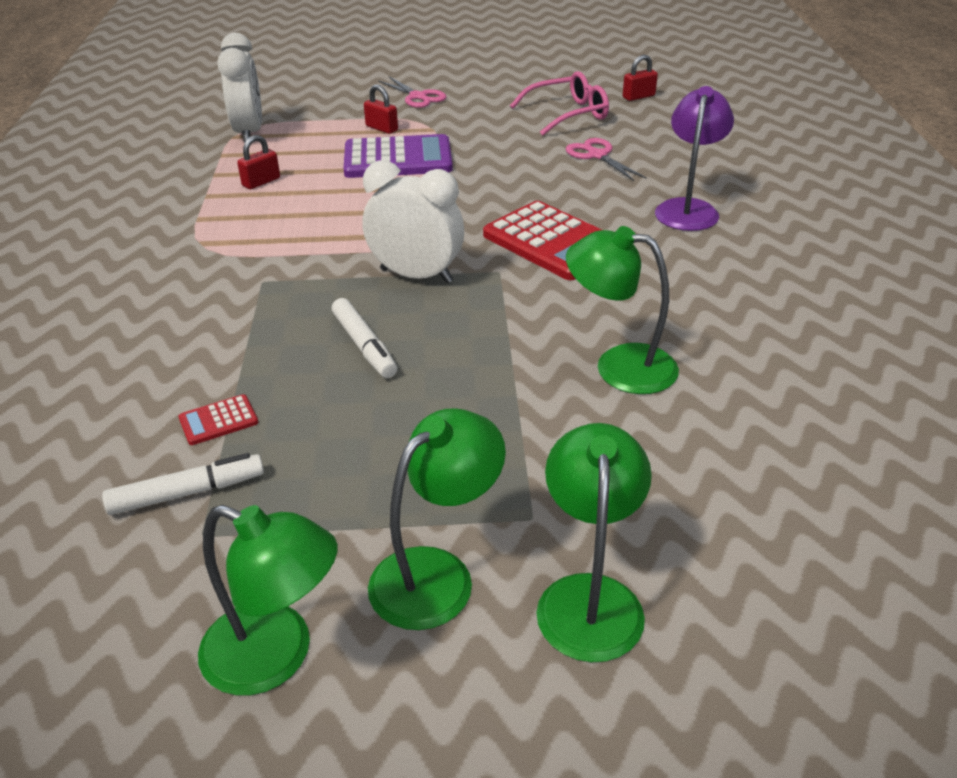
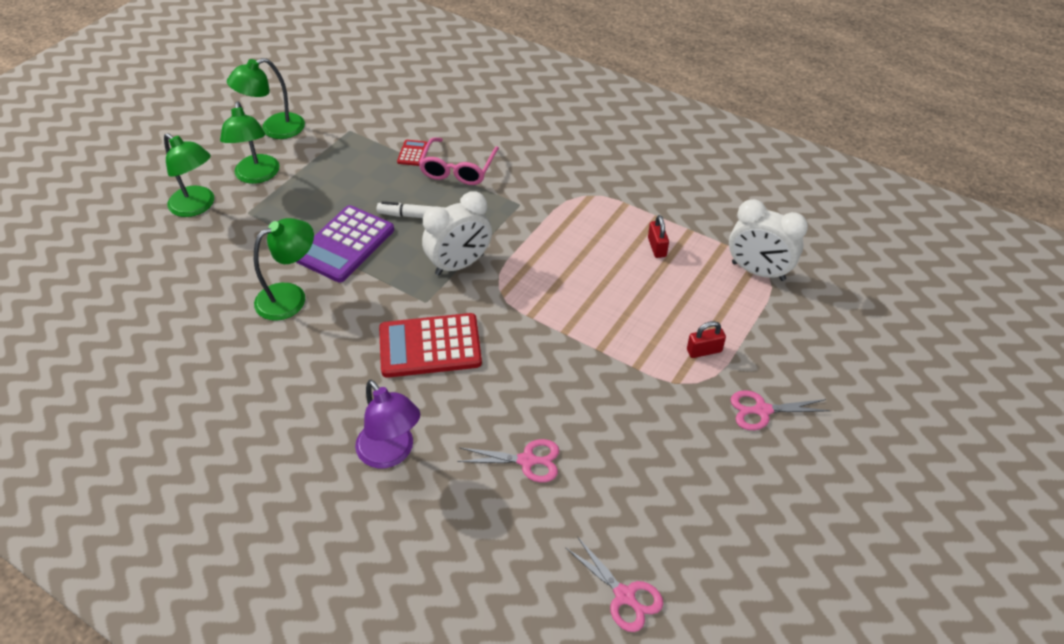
camera: 125 degrees right, 10 degrees up
white marker [102,453,264,515] -> none
purple calculator [343,134,453,178] -> purple calculator moved to [296,205,394,282]
pink glasses [510,71,609,136] -> pink glasses moved to [419,137,499,185]
red padlock [623,55,658,101] -> pink scissors [565,538,663,632]

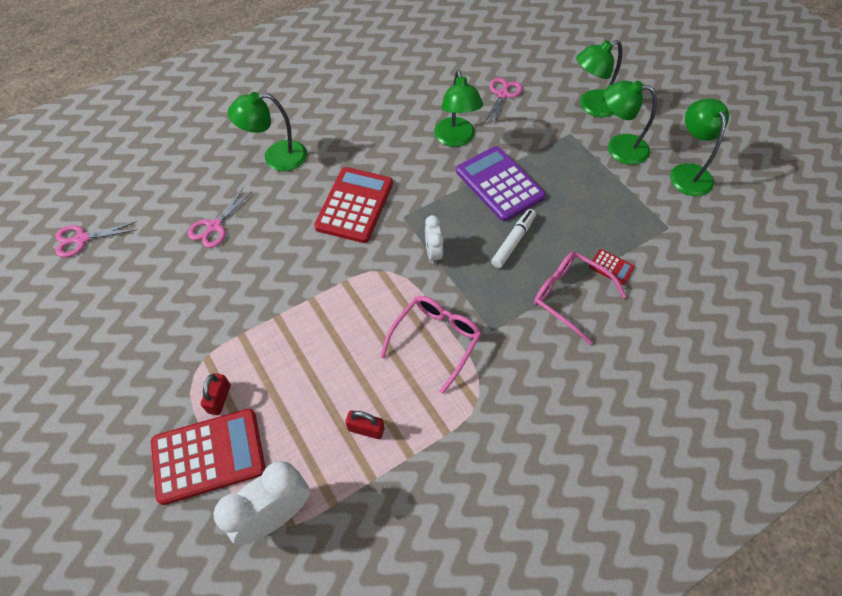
camera: 115 degrees right, 10 degrees up
purple lamp [355,380,420,468] -> green lamp [228,92,307,171]
white clock [422,192,492,275] -> white clock [425,215,444,264], size x0.55
pink scissors [731,390,831,430] -> pink scissors moved to [484,78,523,126]
none -> red calculator [151,409,266,505]
none -> pink glasses [380,296,481,394]

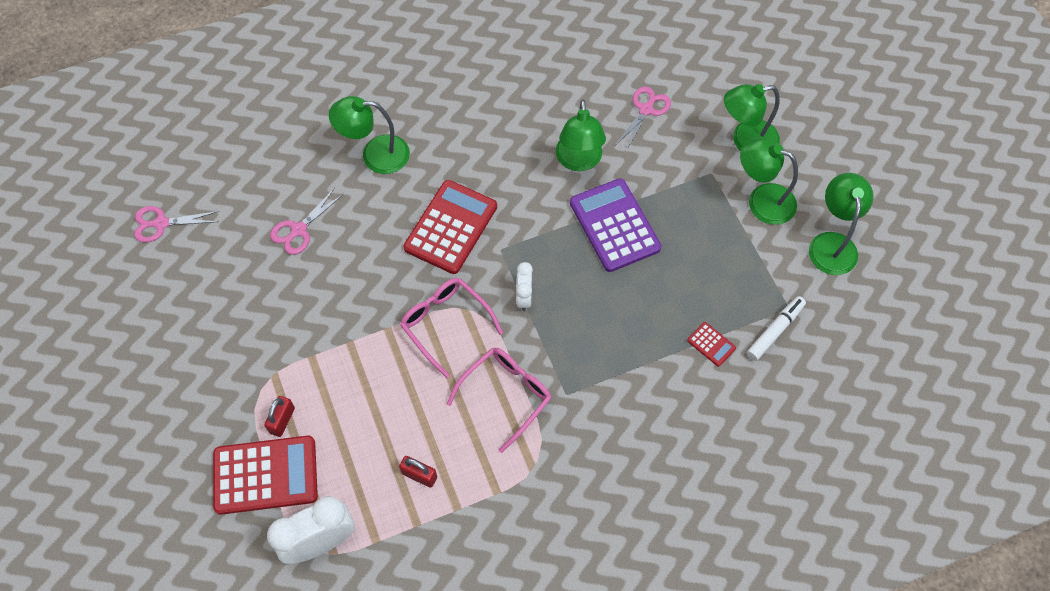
camera: 10 degrees right, 5 degrees up
white marker [491,209,536,268] -> white marker moved to [747,296,806,361]
pink glasses [534,252,627,345] -> pink glasses moved to [400,278,503,378]

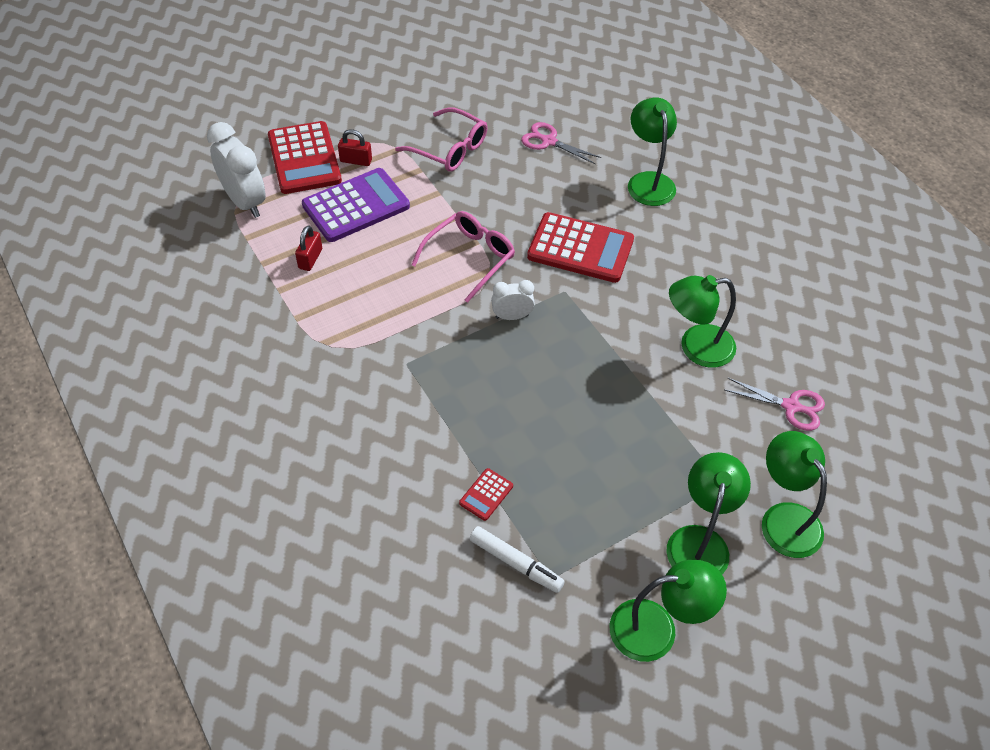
camera: 80 degrees right, 10 degrees down
pink scissors [134,206,219,242] -> none
pink glasses [447,348,552,453] -> pink glasses moved to [395,107,487,172]
purple calculator [570,178,661,272] -> purple calculator moved to [302,168,410,242]

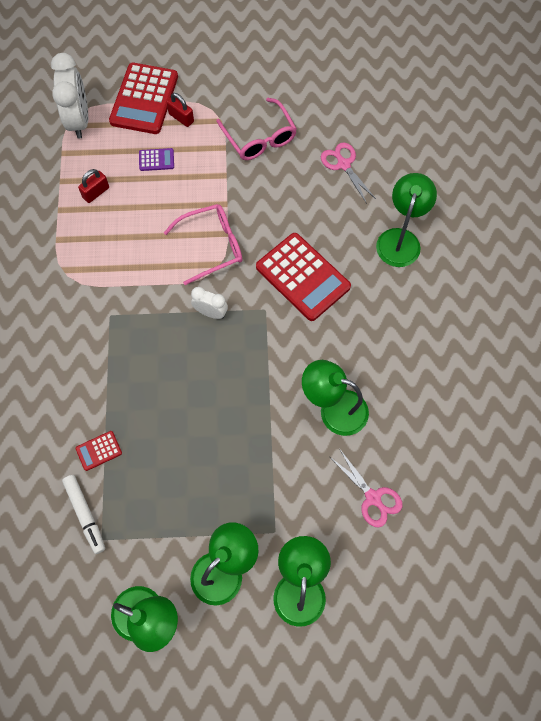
camera: 30 degrees right, 15 degrees up
purple calculator [302,168,410,242] -> purple calculator [139,148,174,171], size x0.44

